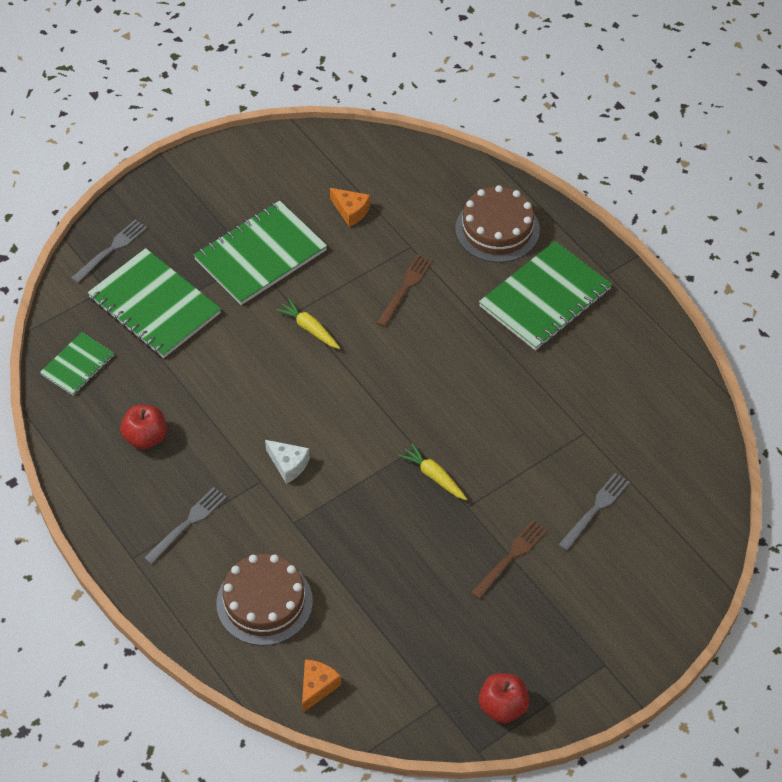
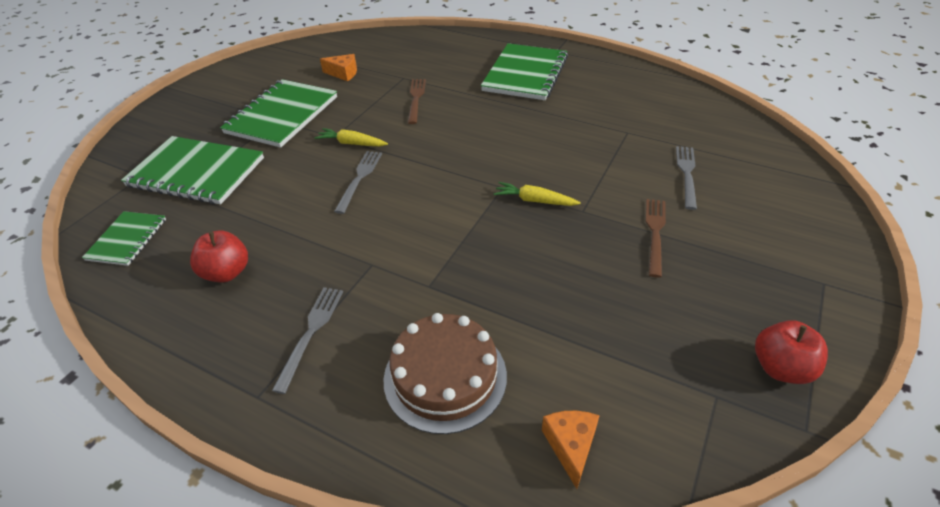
camera: 25 degrees left, 10 degrees down
grey fork [71,219,147,283] -> grey fork moved to [334,151,382,214]
white cheese [265,440,310,484] -> none
brown cake [455,185,540,263] -> none

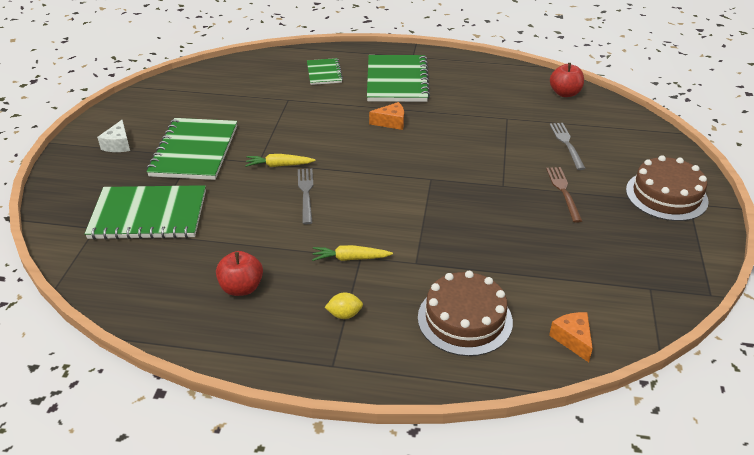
camera: 20 degrees left, 5 degrees down
green notebook [82,211,166,266] -> green notebook moved to [307,58,343,85]
grey fork [272,287,343,394] -> yellow lemon [325,292,363,319]
orange cheese [320,54,357,81] -> orange cheese moved to [369,102,404,130]
brown fork [408,79,426,124] -> none
yellow carrot [494,182,581,206] -> yellow carrot moved to [312,245,393,261]
red apple [755,320,828,384] -> red apple moved to [550,63,584,97]
none -> white cheese [97,120,130,152]
none -> brown cake [626,155,709,221]

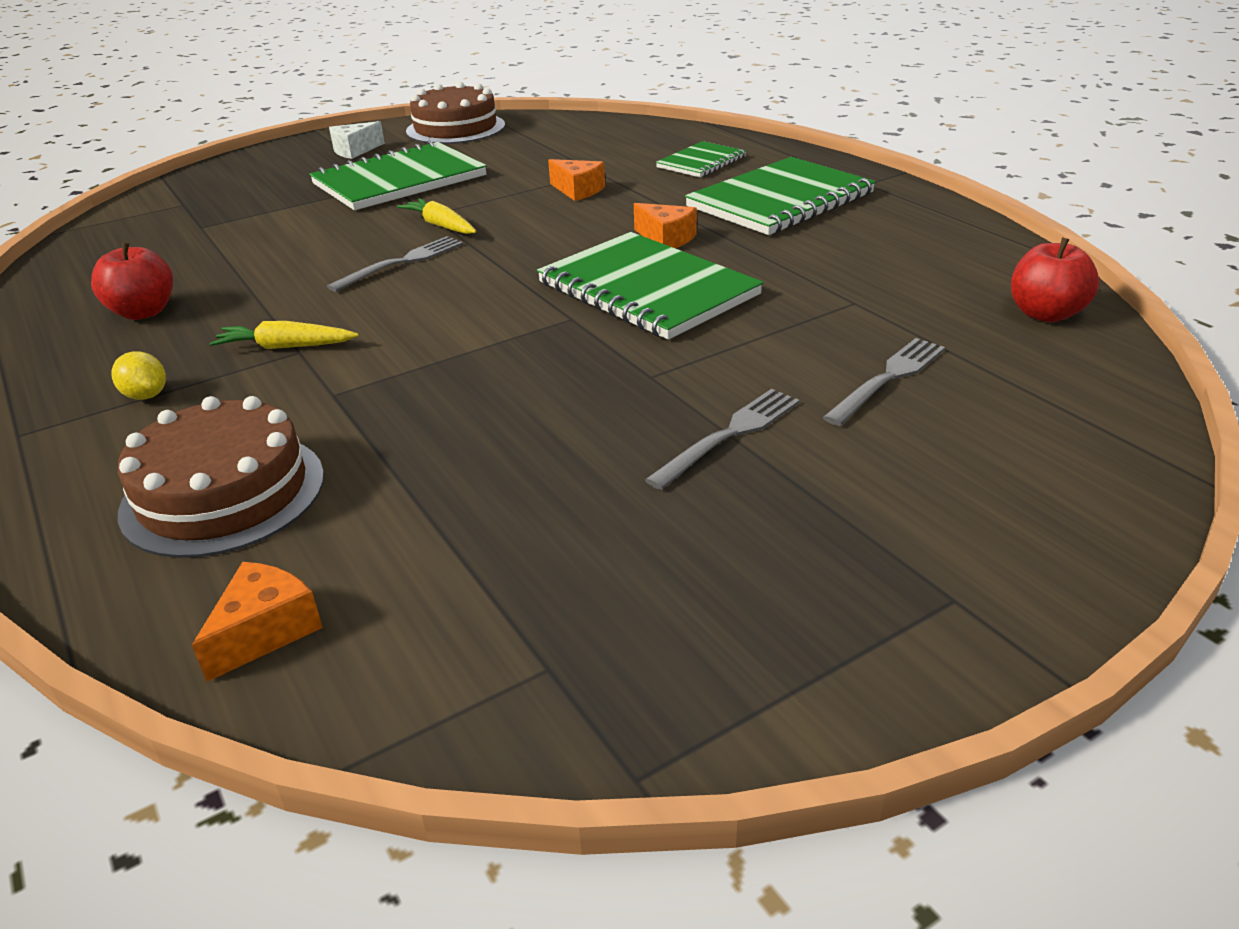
camera: 50 degrees right, 5 degrees down
green notebook [85,185,206,240] -> green notebook moved to [537,232,763,340]
yellow carrot [312,245,393,261] -> yellow carrot turned 45 degrees counterclockwise [210,321,358,349]
brown fork [546,167,582,223] -> grey fork [645,389,800,490]
brown cake [626,155,709,221] -> brown cake moved to [406,82,505,144]
none -> orange cheese [548,159,605,201]

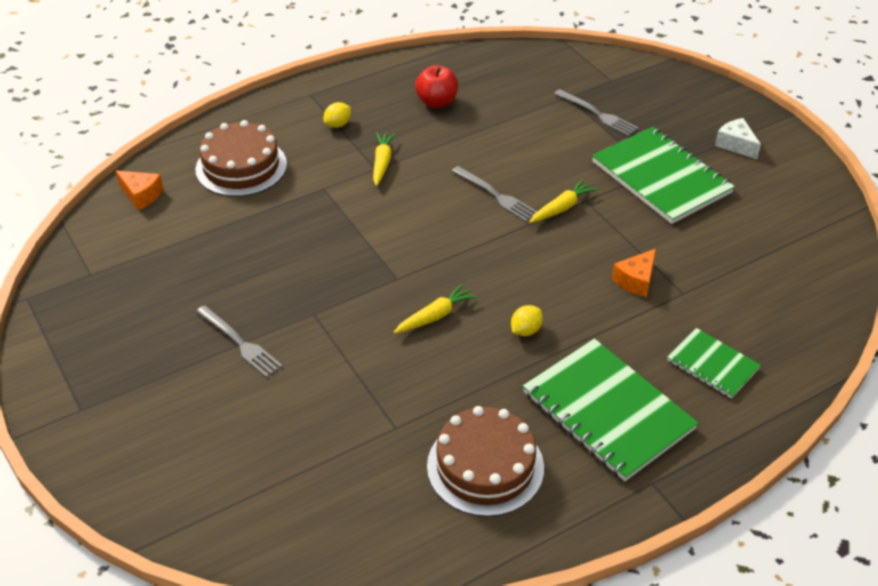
camera: 90 degrees right, 10 degrees up
brown cake [406,82,505,144] -> brown cake moved to [427,406,544,517]
green notebook [537,232,763,340] -> yellow carrot [393,284,477,334]
orange cheese [634,203,697,248] -> yellow lemon [511,305,543,336]
grey fork [822,338,945,426] -> grey fork moved to [554,89,638,136]
red apple [1011,237,1099,322] -> none

